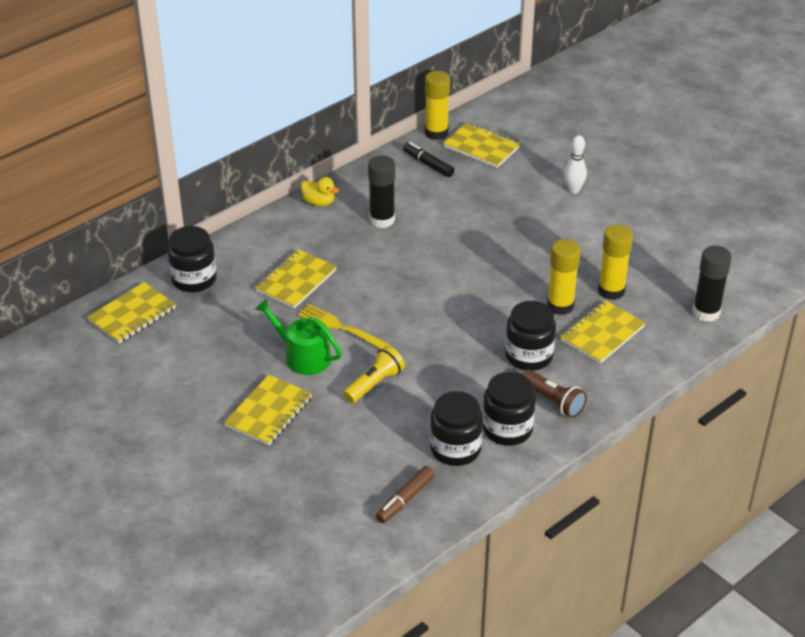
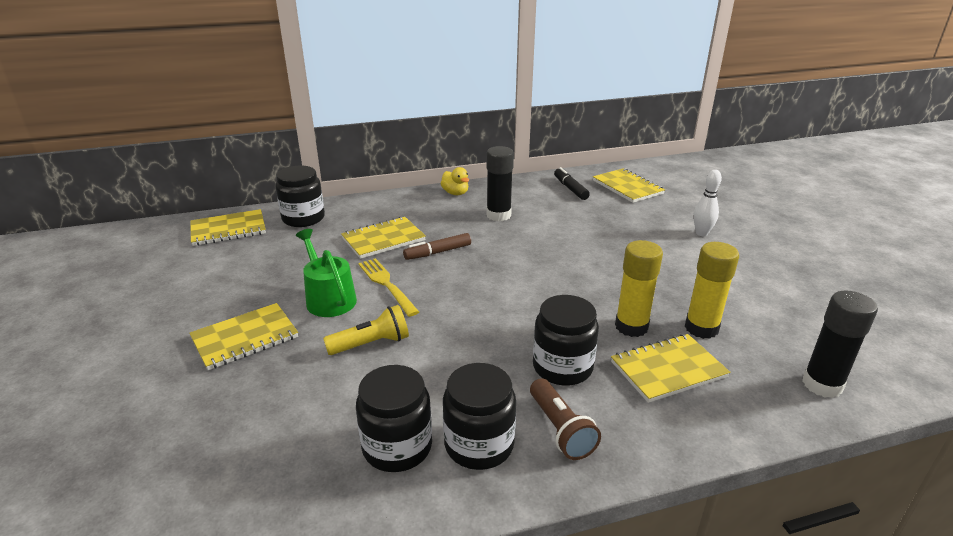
camera: 25 degrees right, 10 degrees down
brown marker [376,466,435,523] -> brown marker moved to [403,233,471,260]
yellow glue stick [425,71,450,140] -> none

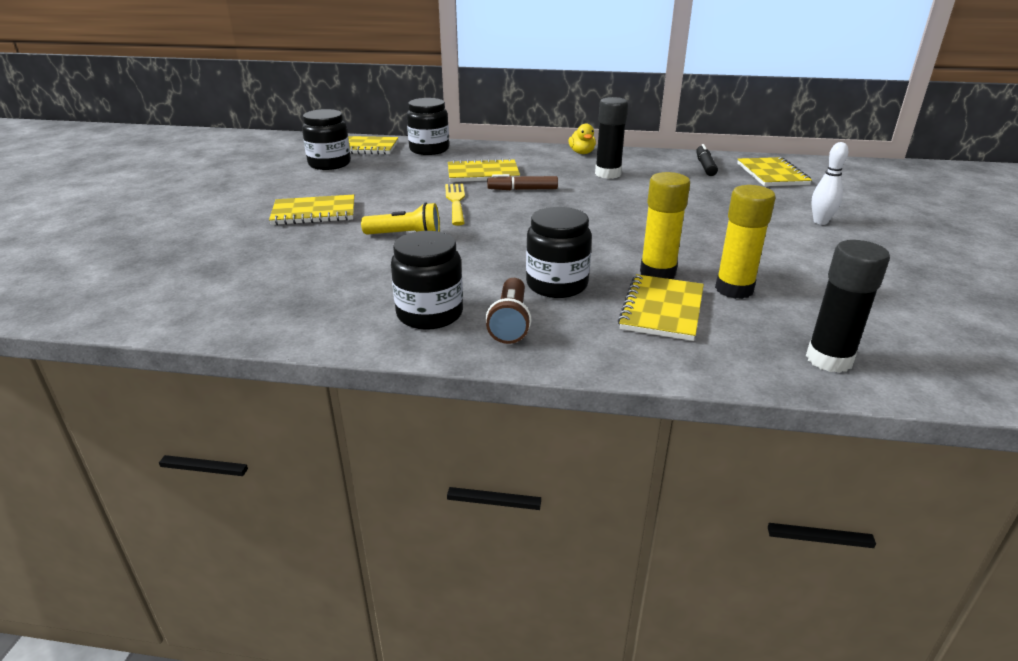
camera: 25 degrees right, 0 degrees up
green watering can [296,229,357,317] -> none
black jar [356,365,432,472] -> black jar moved to [302,109,351,170]
yellow notebook [611,334,730,403] -> yellow notebook turned 75 degrees counterclockwise [618,274,704,341]

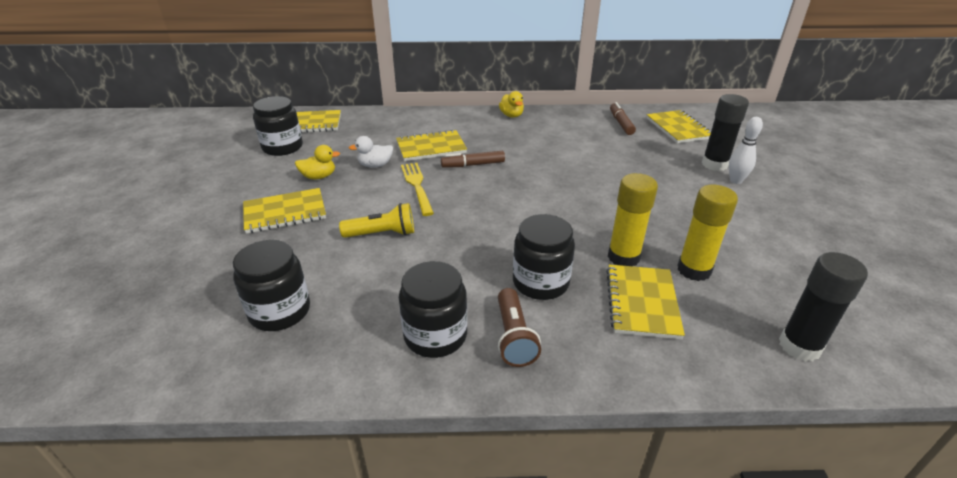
camera: 10 degrees left, 5 degrees up
black jar [407,98,449,155] -> black jar moved to [233,240,310,331]
black glue stick [595,97,628,179] -> black glue stick moved to [702,94,749,171]
black marker [696,144,718,176] -> brown marker [610,102,636,135]
none -> yellow duck [295,145,340,179]
none -> white duck [349,136,393,168]

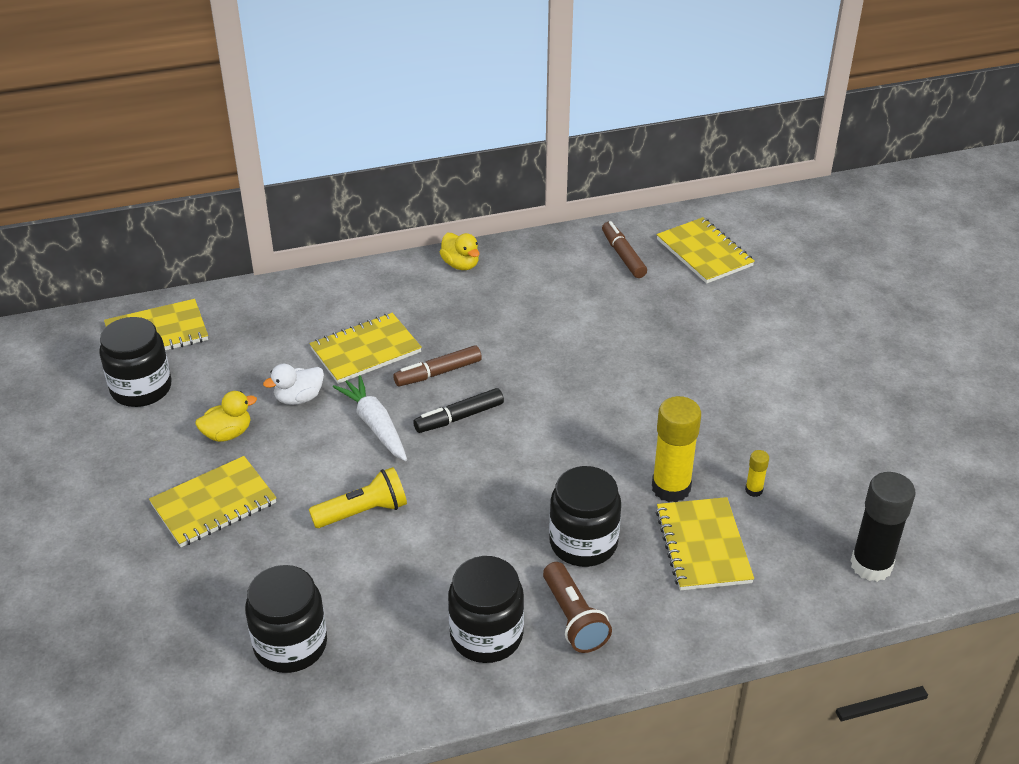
camera: 15 degrees left, 5 degrees up
yellow fork [401,163,434,216] -> white carrot [333,375,407,461]
yellow glue stick [677,184,738,281] -> yellow glue stick [745,450,769,497], size x0.45
black glue stick [702,94,749,171] -> none
white bowling pin [729,117,763,184] -> none
none -> black marker [413,388,504,433]

